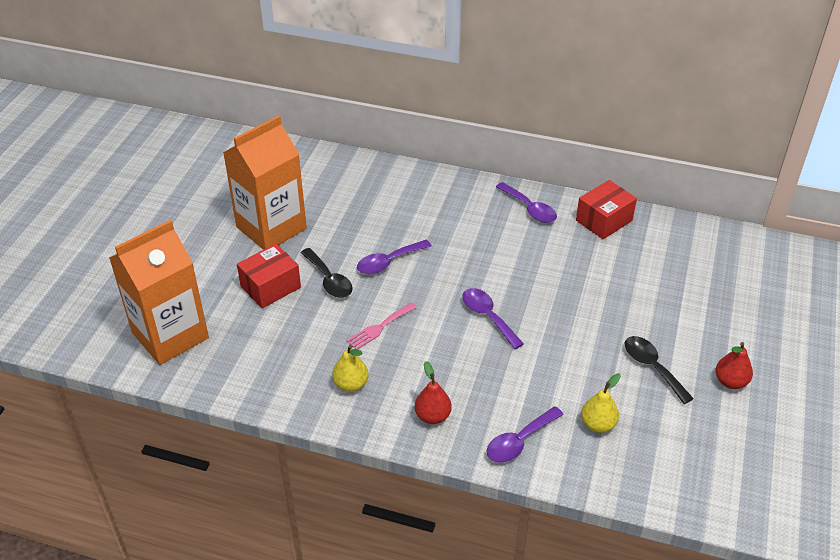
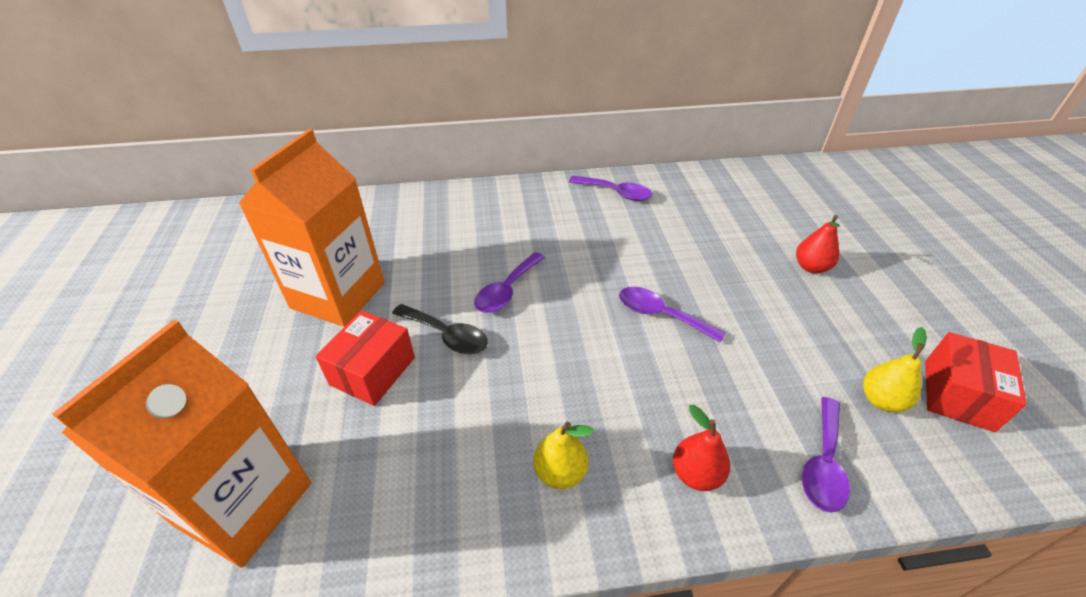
camera: 25 degrees left, 0 degrees up
pink fork [346,302,417,350] -> none
red box [576,180,637,239] -> red box moved to [925,332,1027,432]
black spoon [625,336,694,404] -> none
red pear [716,342,753,389] -> red pear moved to [796,215,840,273]

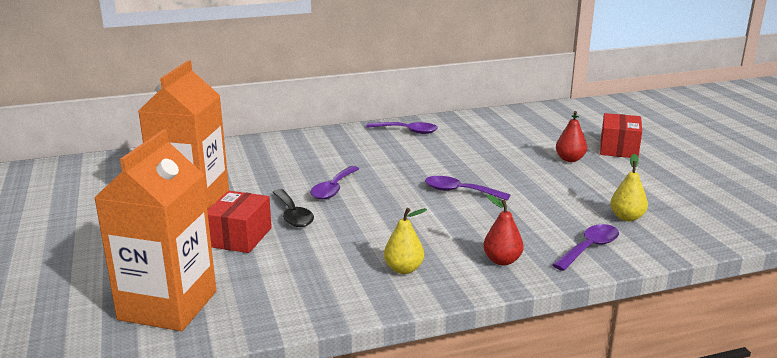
camera: 10 degrees left, 20 degrees down
black spoon [392,304,488,354] -> black spoon turned 45 degrees clockwise [272,189,314,227]
purple spoon [802,397,850,513] -> purple spoon turned 150 degrees counterclockwise [552,224,619,271]
red box [925,332,1027,432] -> red box moved to [600,113,642,158]

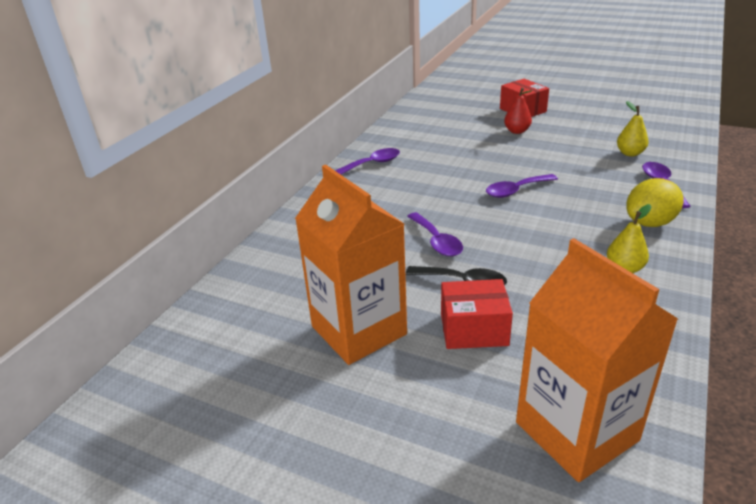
camera: 45 degrees left, 10 degrees up
red box [207,191,272,253] -> red box turned 60 degrees counterclockwise [441,279,513,349]
red pear [483,194,524,266] -> yellow lemon [626,178,683,227]

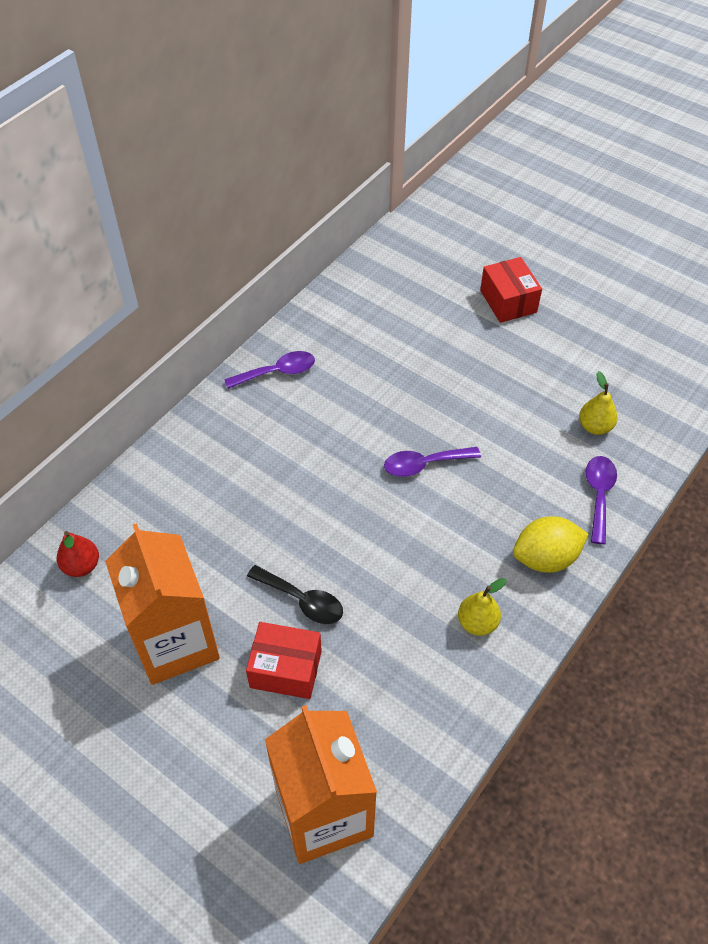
camera: 10 degrees right, 20 degrees up
purple spoon [407,212,463,256] -> none
red pear [504,88,532,134] -> red pear moved to [57,531,99,577]

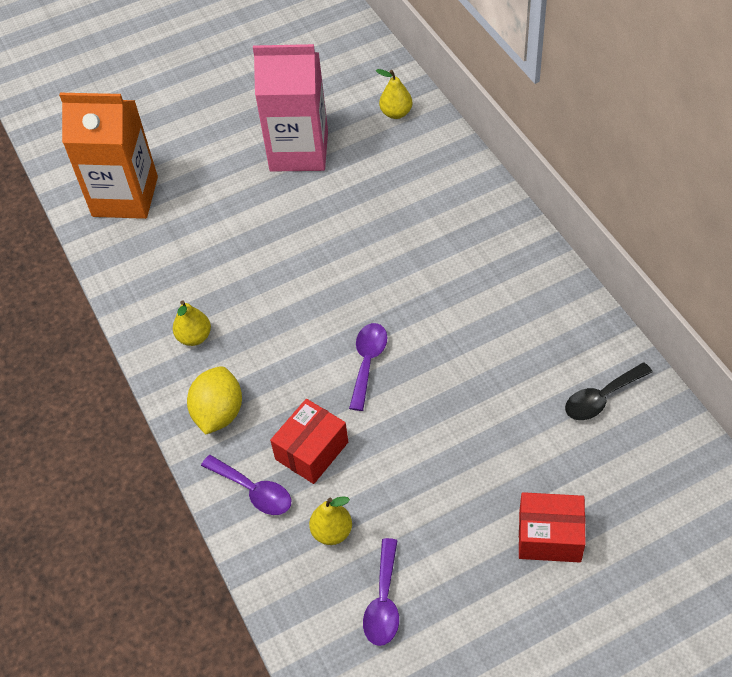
camera: 120 degrees right, 0 degrees up
red pear [57,531,99,577] -> yellow pear [376,69,412,119]
orange carton [105,523,220,685] -> pink carton [253,44,328,172]
purple spoon [224,351,315,389] -> purple spoon moved to [363,538,399,646]
red box [246,622,322,699] -> red box moved to [270,399,348,484]
black spoon [247,565,343,624] -> black spoon moved to [565,362,653,420]

